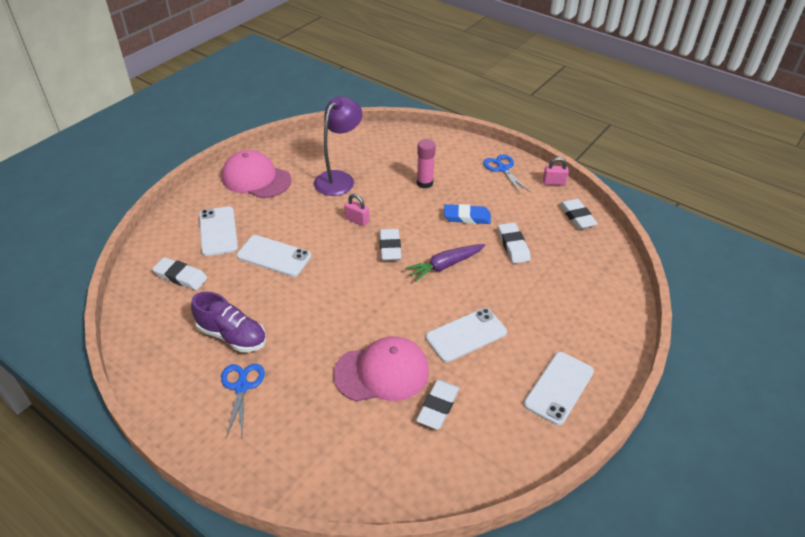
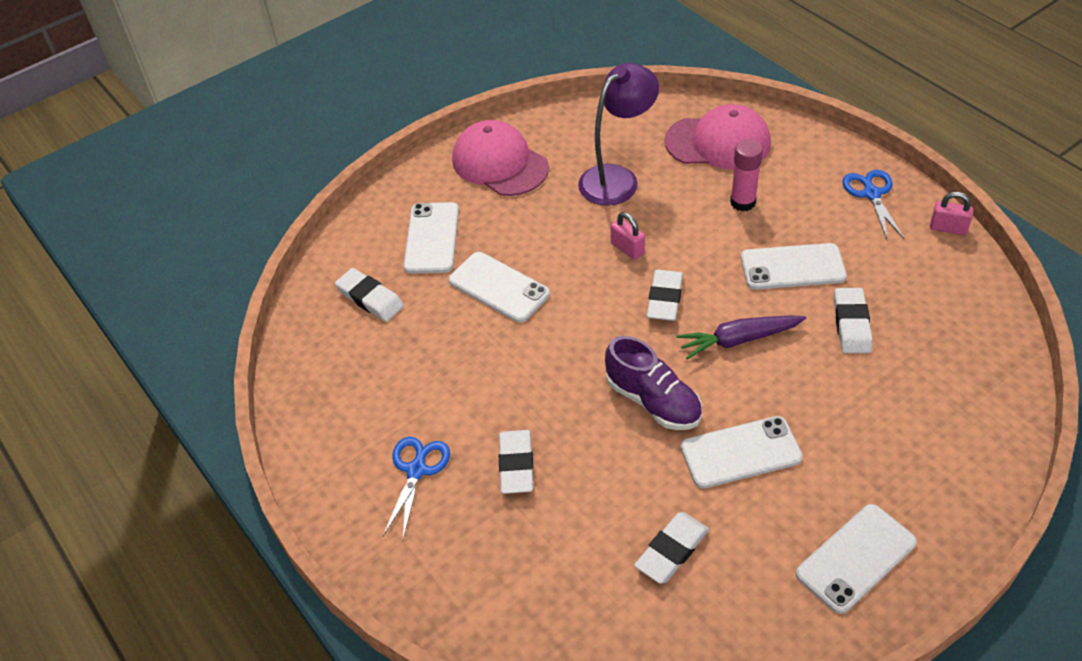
camera: 20 degrees right, 5 degrees up
purple shoe [191,292,266,352] -> purple shoe moved to [605,336,702,430]
pink cap [333,336,429,401] -> pink cap moved to [665,104,771,170]
blue eraser [444,204,491,224] -> white phone [741,243,847,290]
white eraser [559,199,598,229] -> white eraser moved to [499,430,533,494]

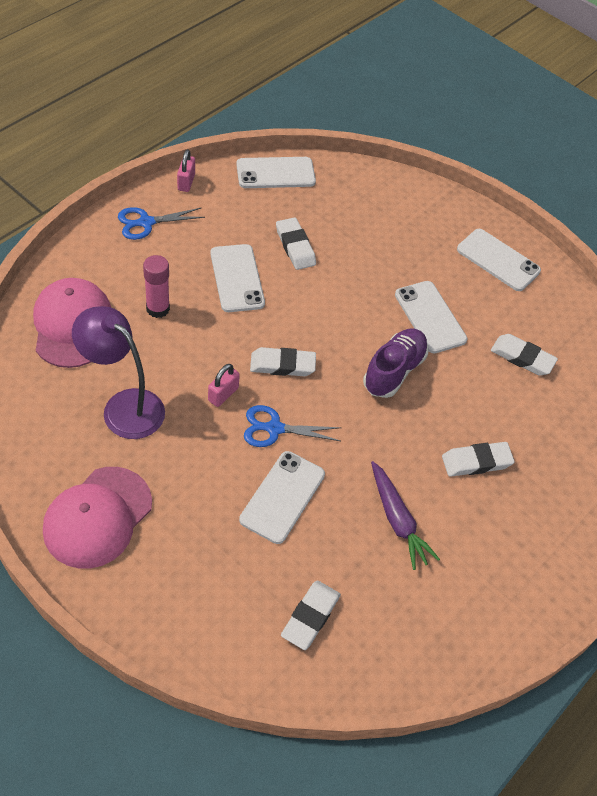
camera: 110 degrees left, 5 degrees up
blue scissors [383,437,450,539] -> blue scissors moved to [244,405,342,447]
white phone [404,202,459,273] -> white phone moved to [236,157,316,188]
purple carrot [677,315,806,360] -> purple carrot moved to [371,461,440,570]
white eraser [834,288,872,353] -> white eraser turned 75 degrees clockwise [276,217,316,270]

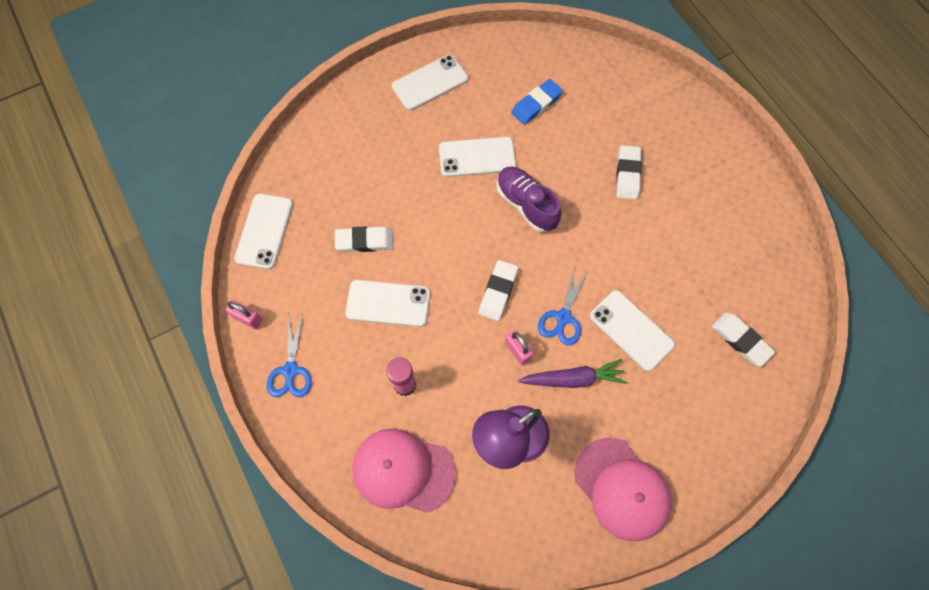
camera: 65 degrees left, 15 degrees up
purple carrot [371,461,440,570] -> purple carrot moved to [518,359,627,388]
white eraser [491,334,558,376] -> blue eraser [511,79,563,125]

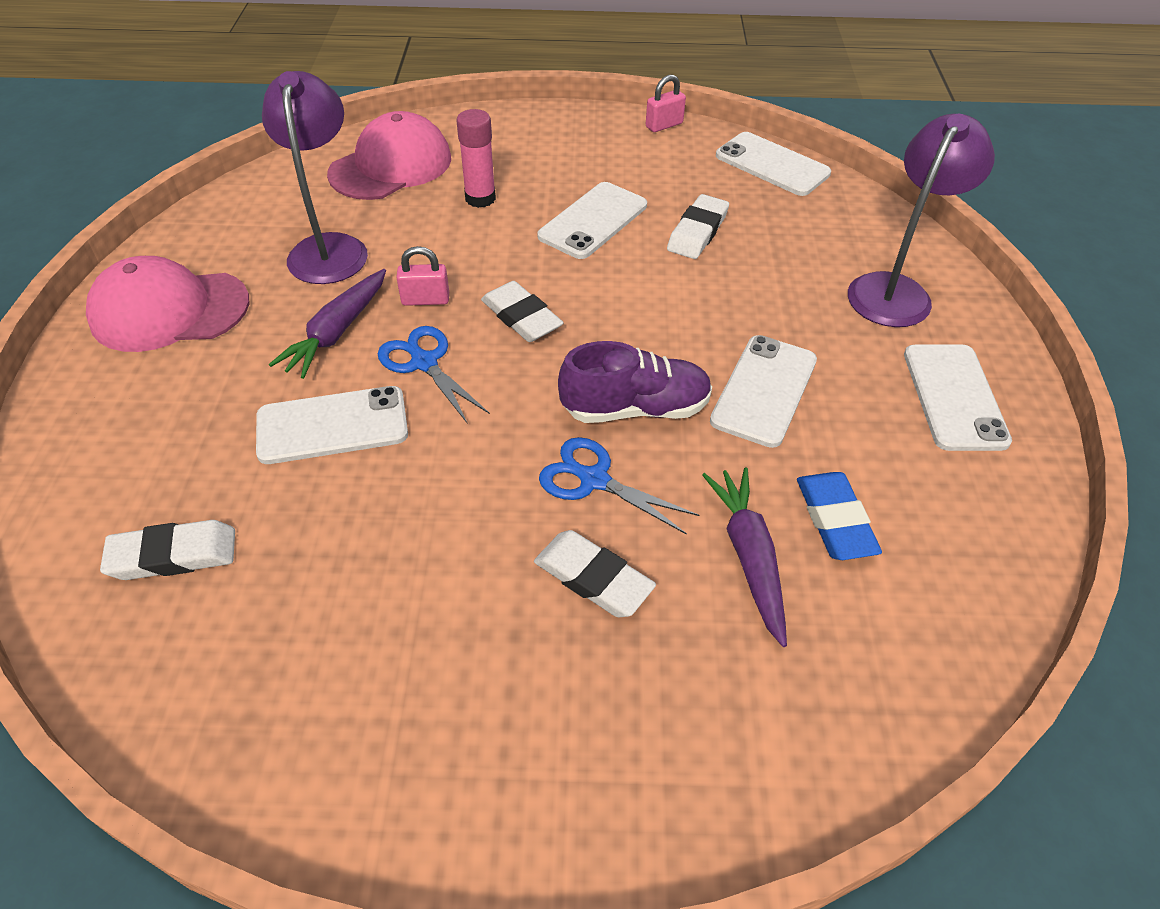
camera: 120 degrees right, 20 degrees down
blue scissors [267,314,312,397] -> blue scissors moved to [539,437,699,535]
none -> purple carrot [702,467,787,647]
none -> purple lamp [848,114,995,327]

